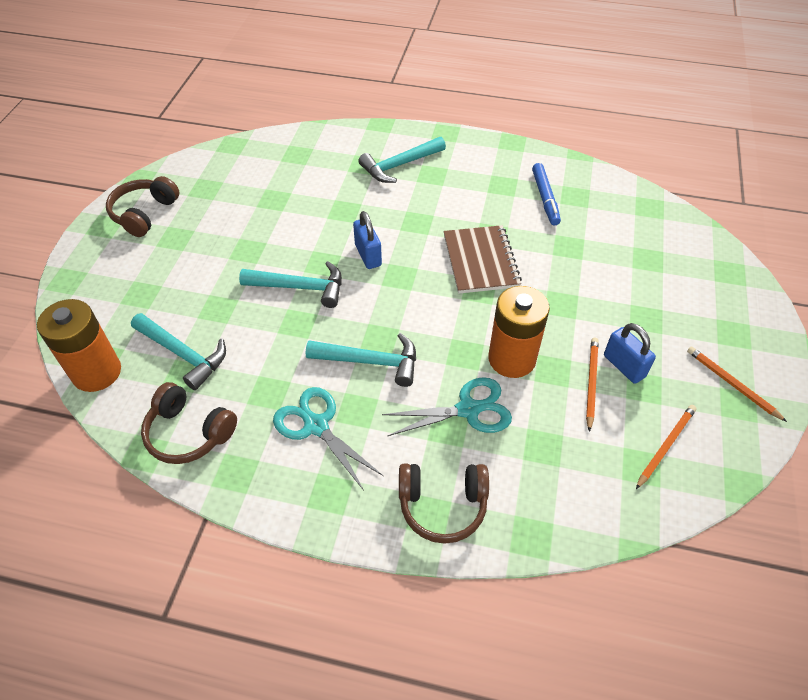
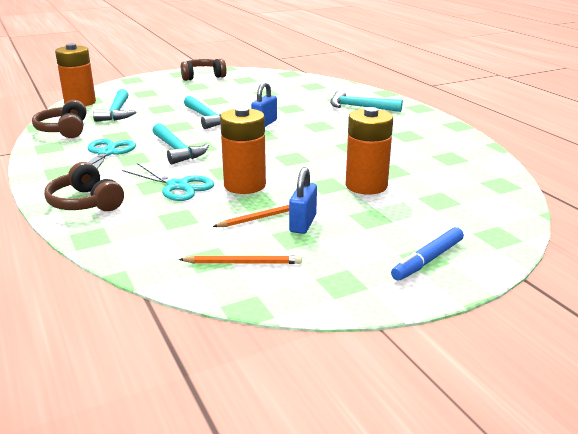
camera: 50 degrees right, 25 degrees down
brown notebook [444,225,522,294] -> none
blue marker [532,163,561,225] -> blue marker moved to [391,227,464,281]
orange pencil [687,347,787,422] -> none
none -> orange battery [346,107,393,195]

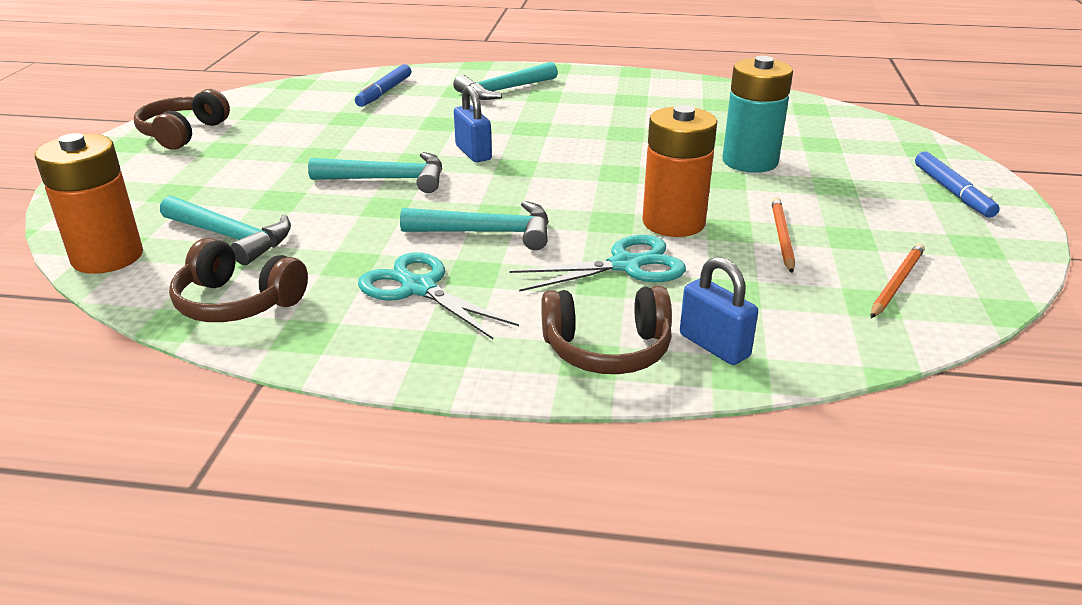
camera: 55 degrees left, 5 degrees up
blue padlock [289,167,317,234] -> blue padlock moved to [680,257,758,365]
orange battery [346,107,393,195] -> turquoise battery [723,56,793,173]
none -> blue marker [355,64,411,107]

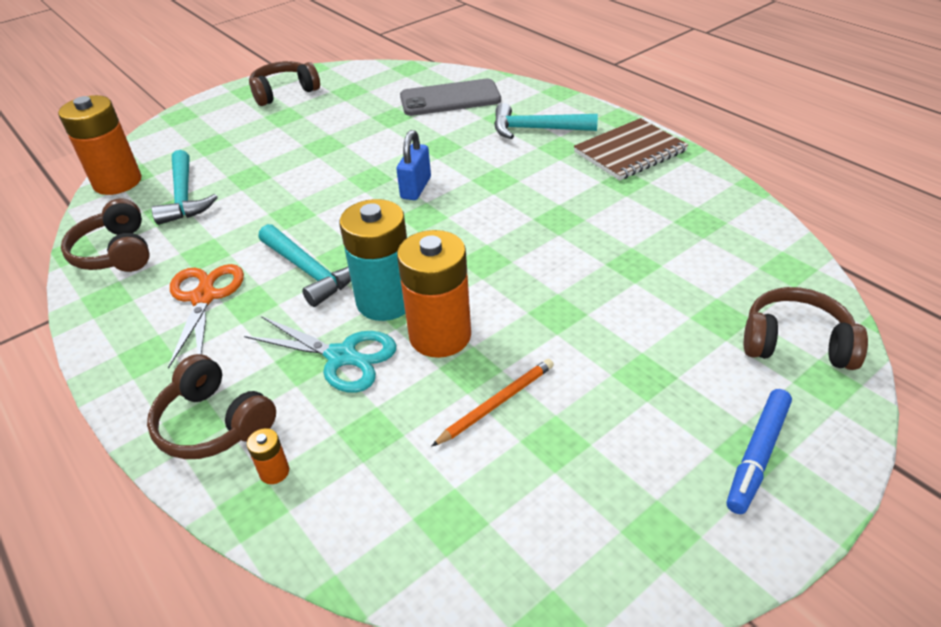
camera: 45 degrees right, 10 degrees up
turquoise hammer [308,152,442,193] -> none
blue marker [355,64,411,107] -> grey phone [400,79,501,116]
turquoise scissors [358,252,519,339] -> orange scissors [168,264,244,368]
blue padlock [680,257,758,365] -> orange battery [247,428,289,484]
turquoise battery [723,56,793,173] -> turquoise battery moved to [340,199,407,321]
orange pencil [871,243,925,318] -> none
none -> brown notebook [574,118,689,180]
none -> brown headphones [744,287,868,370]

